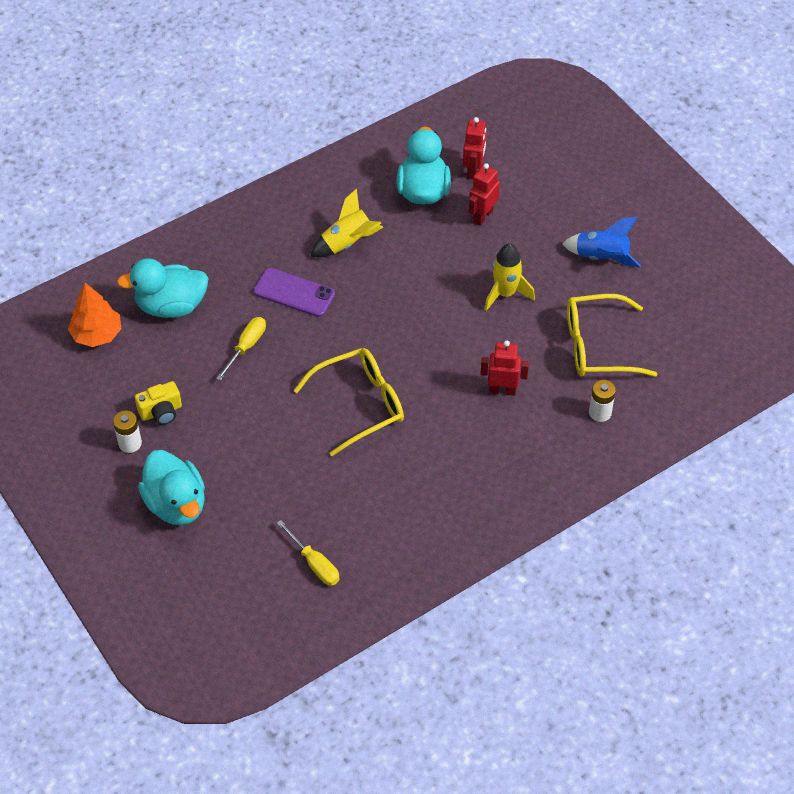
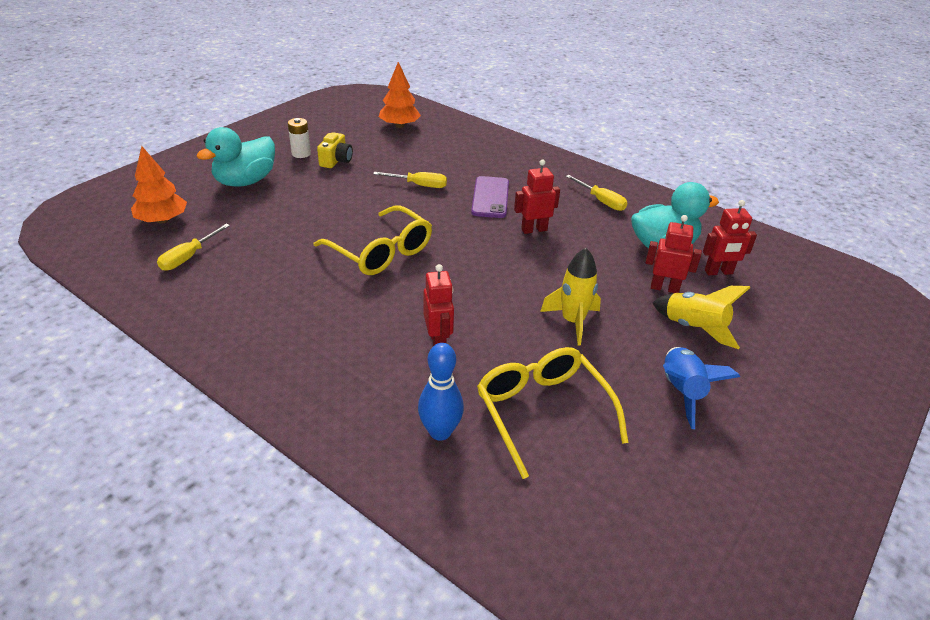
camera: 70 degrees right, 15 degrees down
turquoise duck [117,259,209,318] -> none
yellow camera [135,381,182,425] -> yellow camera turned 120 degrees counterclockwise [317,132,353,168]
yellow rocket [310,188,383,257] -> yellow rocket moved to [652,286,750,349]
white battery [589,380,616,422] -> blue bowling pin [418,343,464,441]
none -> orange tree [131,146,187,224]
none -> red robot [514,160,560,234]
none -> yellow screwdriver [566,175,627,211]

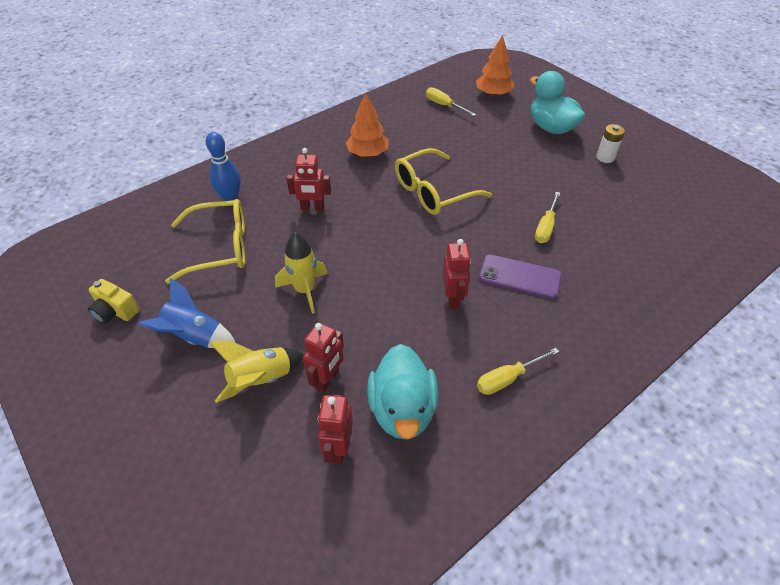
camera: 105 degrees right, 10 degrees up
yellow camera [317,132,353,168] -> yellow camera moved to [88,279,140,324]
orange tree [379,62,421,128] -> orange tree moved to [346,93,389,157]

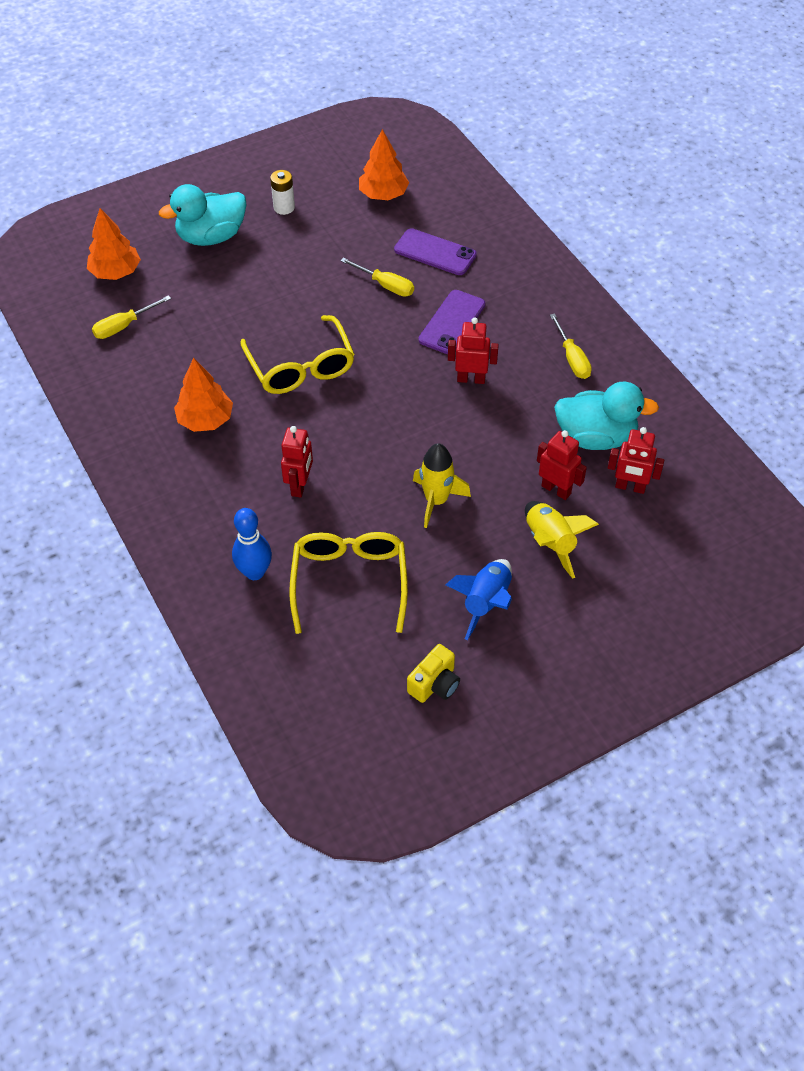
camera: 80 degrees left, 5 degrees up
none -> orange tree [359,129,409,200]
none -> purple phone [394,228,477,275]

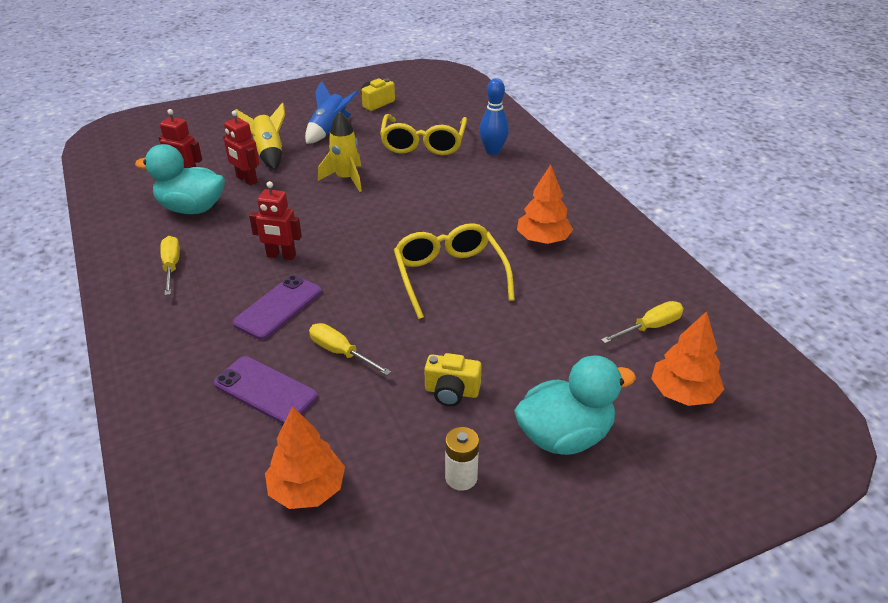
camera: 175 degrees left, 15 degrees down
red robot [281,426,313,498] -> none
none -> yellow camera [424,353,482,406]

